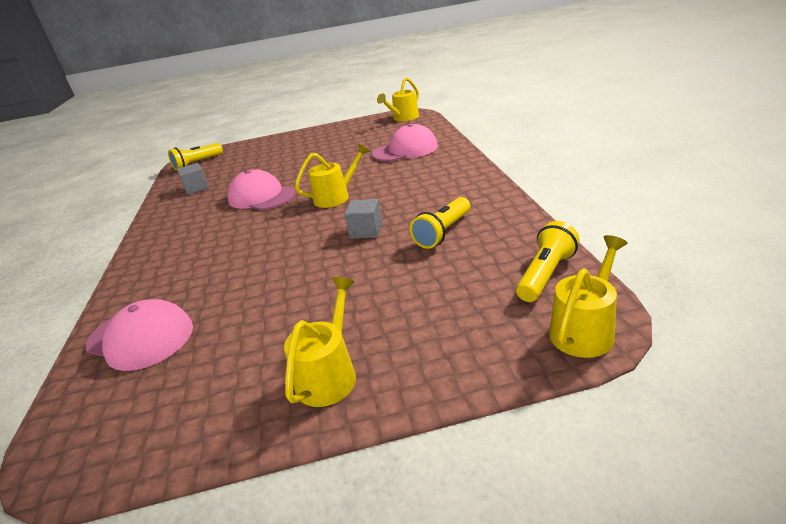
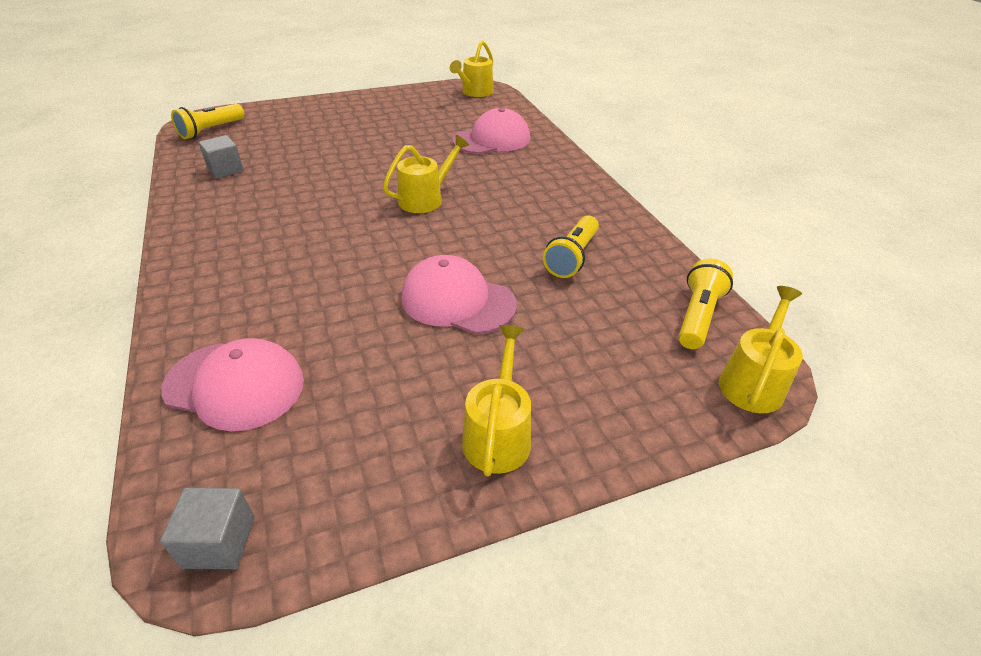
camera: 15 degrees left, 10 degrees up
pink cap [227,169,296,210] -> pink cap moved to [401,255,517,334]
grey cube [344,199,382,239] -> grey cube moved to [160,488,255,569]

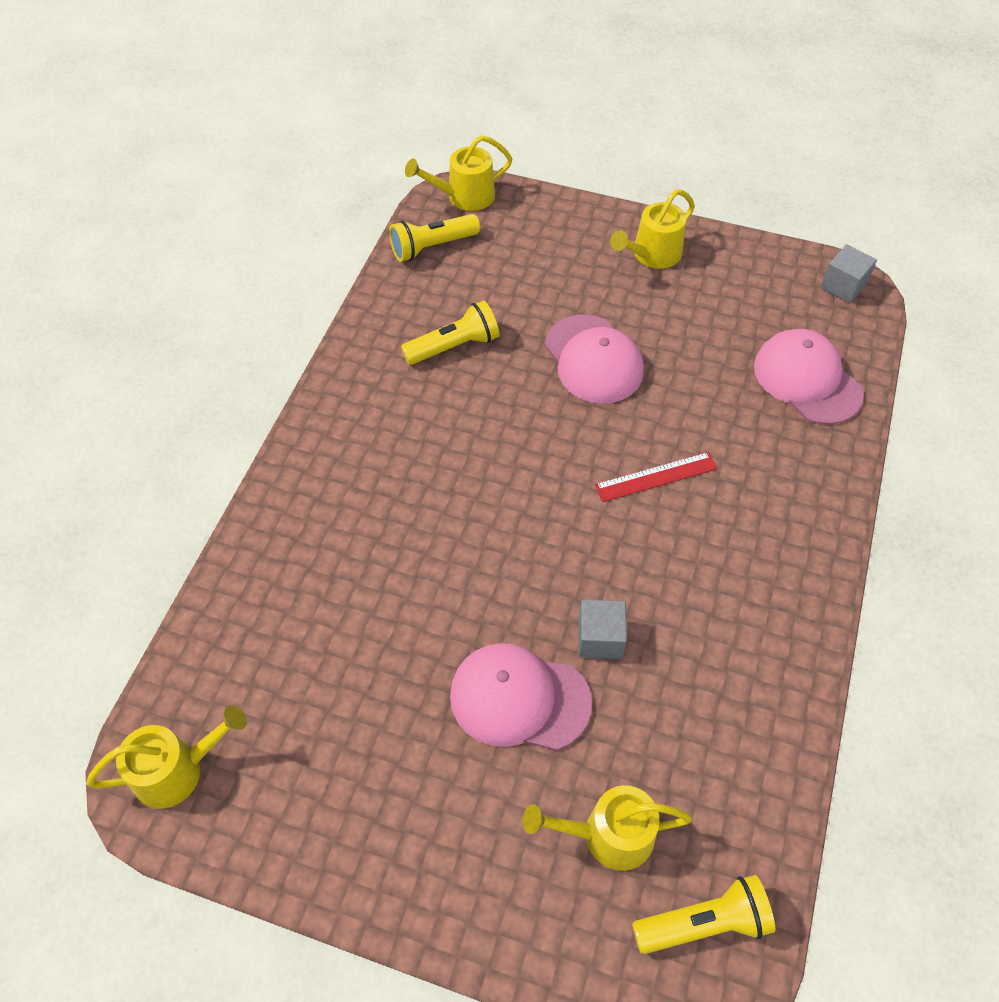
camera: 140 degrees left, 15 degrees up
grey cube [199,135,244,179] -> grey cube moved to [579,600,627,659]
yellow watering can [383,135,469,213] -> yellow watering can moved to [522,785,692,871]
pink cap [452,108,530,154] -> pink cap moved to [450,643,592,750]
none -> red ruler [595,452,718,502]

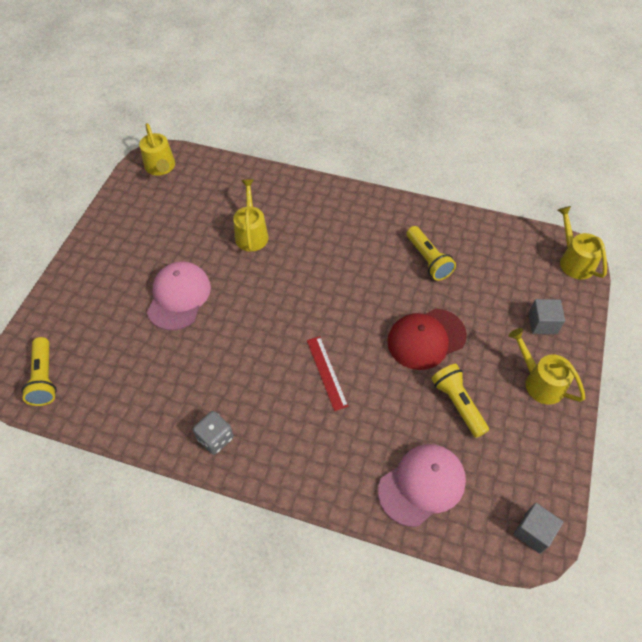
camera: 90 degrees right, 0 degrees up
yellow flashlight [389,214,480,262] -> yellow flashlight moved to [431,364,489,438]
yellow watering can [522,785,692,871] -> yellow watering can moved to [233,179,269,251]
pink cap [545,315,644,404] -> red cap [387,309,467,370]
grey cube [579,600,627,659] -> grey cube moved to [528,299,565,334]
none -> grey dice [193,411,234,455]

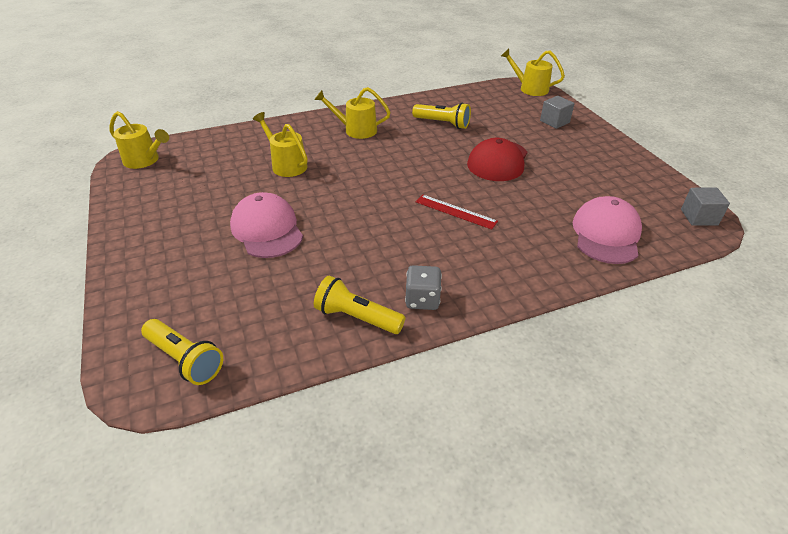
camera: 40 degrees left, 15 degrees down
yellow flashlight [431,364,489,438] -> yellow flashlight moved to [314,275,405,334]
yellow watering can [509,328,585,405] -> yellow watering can moved to [315,87,391,139]

